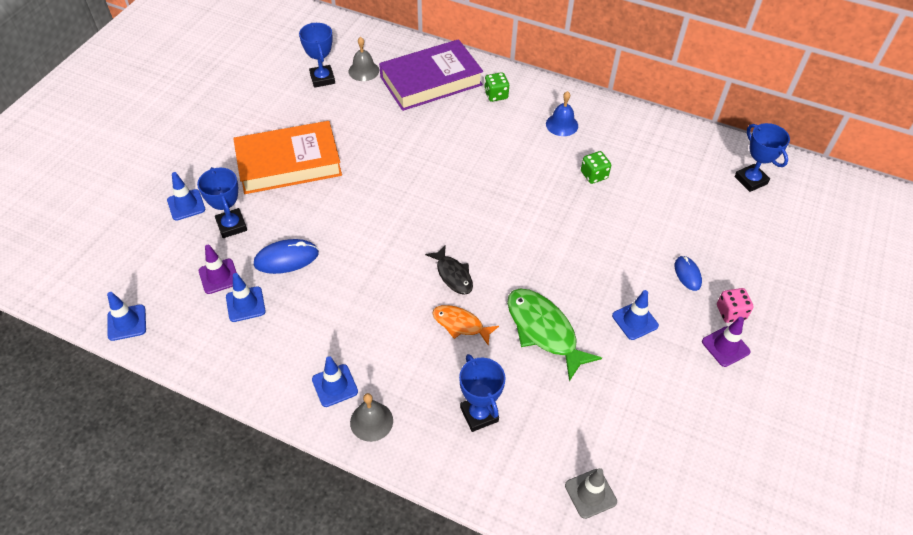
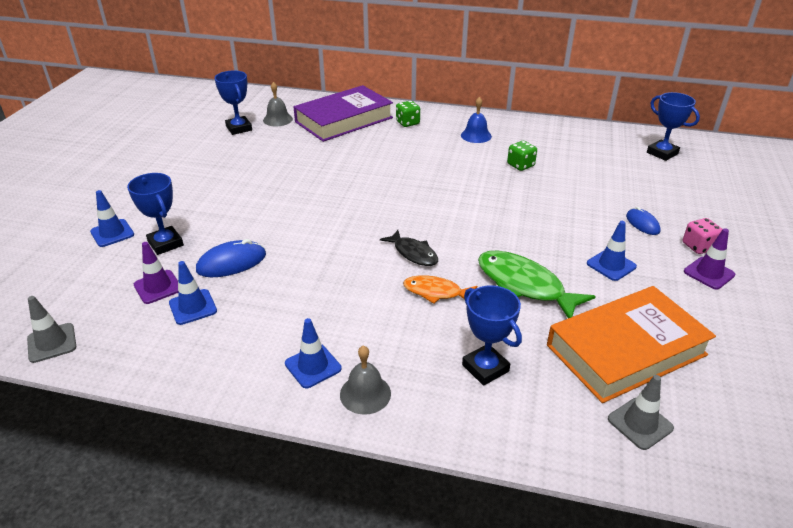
camera: 10 degrees left, 15 degrees down
blue traffic cone [107,292,146,341] -> grey traffic cone [27,296,76,363]
orange book [233,121,342,194] -> orange book moved to [547,286,716,403]

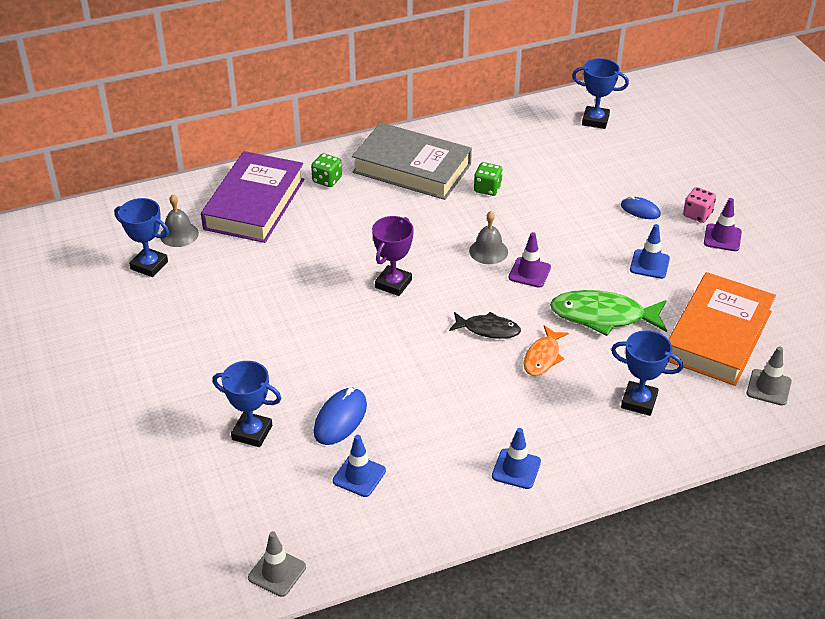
camera: 35 degrees left, 5 degrees up
blue traffic cone [90,190,134,247] -> none
purple traffic cone [134,242,178,304] -> purple traffic cone moved to [509,232,551,288]
grey bell [340,346,391,415] -> grey bell moved to [469,211,508,264]
orange fish [403,275,477,304] -> orange fish turned 45 degrees counterclockwise [524,325,569,376]
blue bell [461,97,492,143] -> grey book [352,122,472,200]
none -> purple trophy [372,216,414,296]

